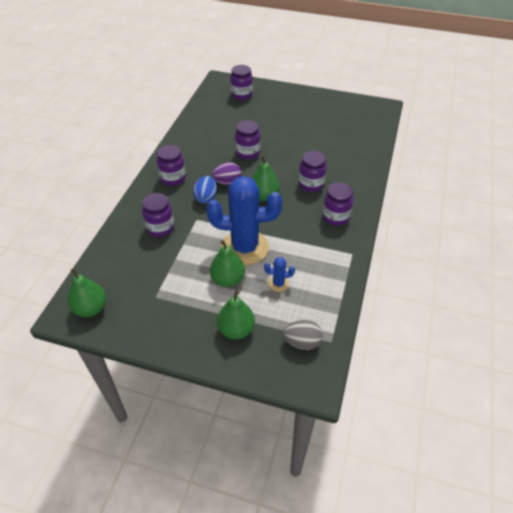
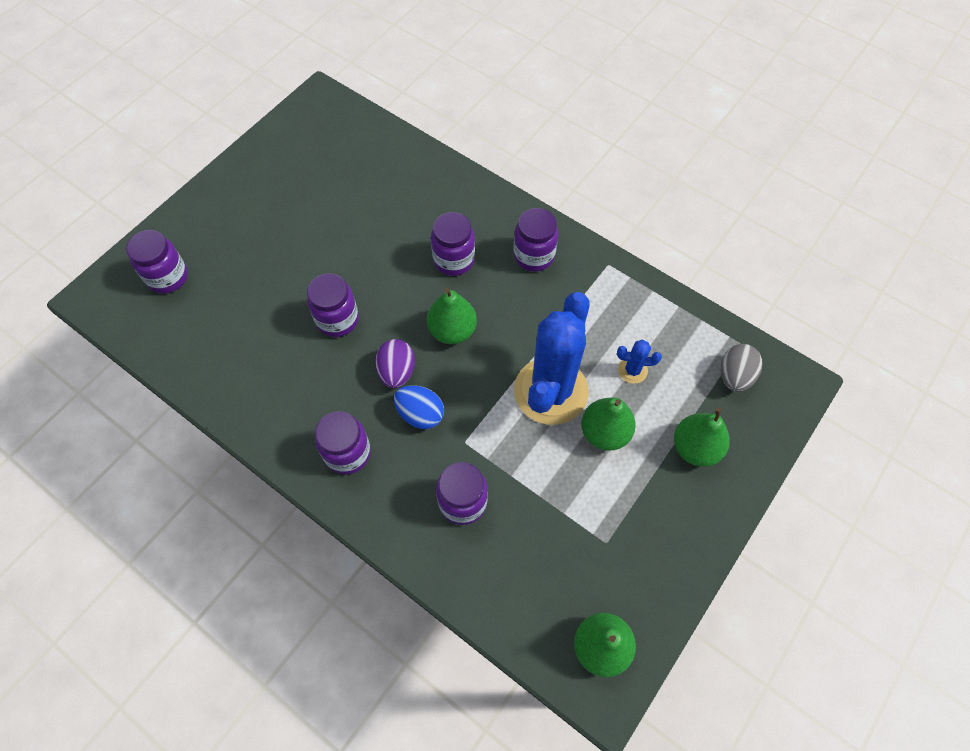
camera: 70 degrees left, 15 degrees up
blue cactus [264,257,295,292] -> blue cactus turned 75 degrees clockwise [617,340,662,384]

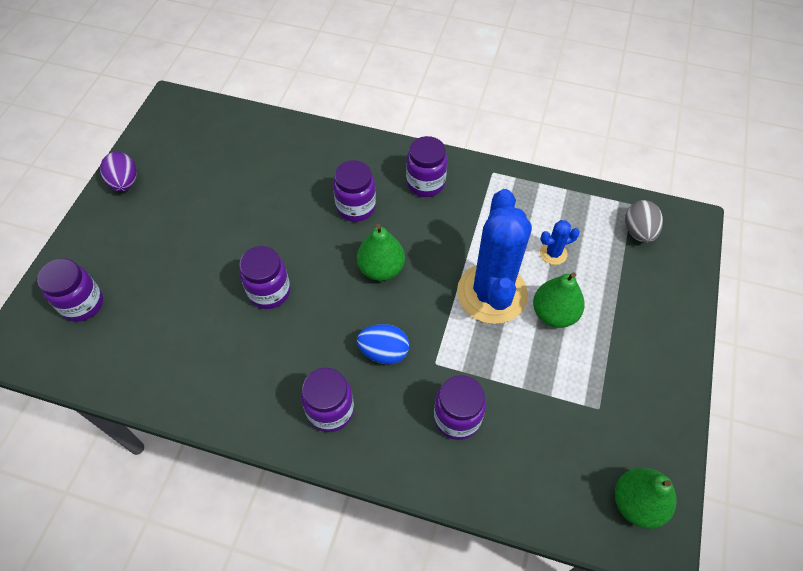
camera: 20 degrees left, 5 degrees down
purple egg [375,339,415,388] -> purple egg moved to [100,152,137,191]
green pear [674,408,730,466] -> none

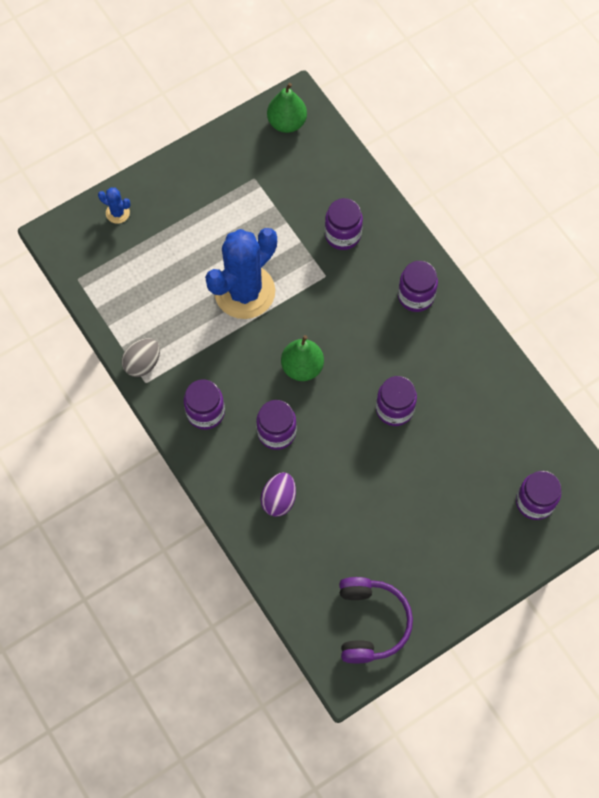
camera: 140 degrees left, 10 degrees up
purple egg [100,152,137,191] -> purple egg moved to [261,472,296,517]
blue egg [357,324,409,364] -> none
green pear [533,272,585,328] -> none
blue cactus [540,220,580,265] -> blue cactus moved to [98,187,130,224]
grey egg [625,200,663,243] -> grey egg moved to [122,338,160,377]
none -> purple headphones [339,577,413,663]

